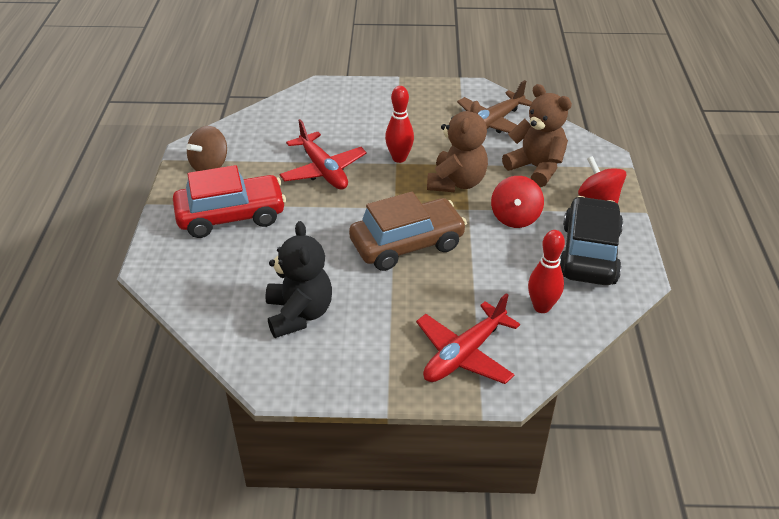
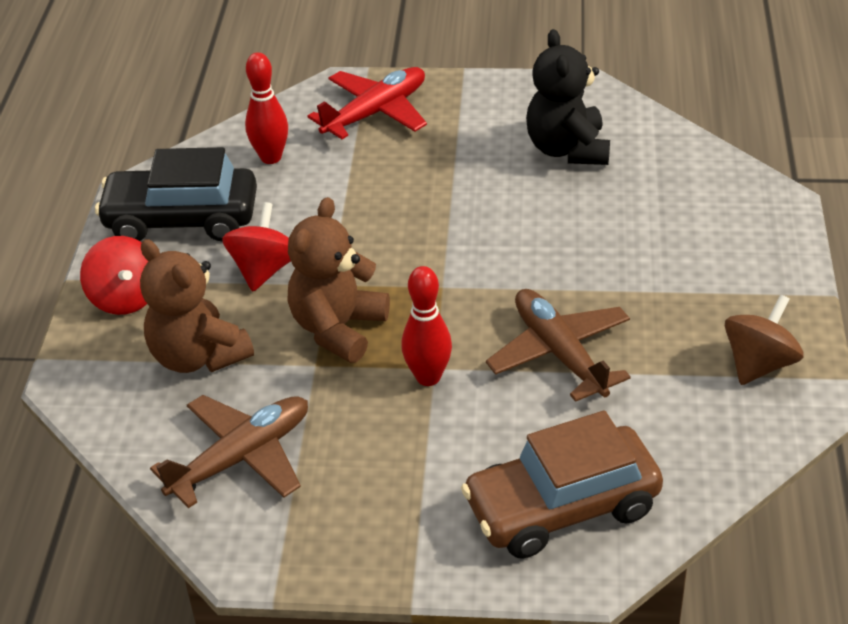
camera: 175 degrees left, 0 degrees up
red car [173,165,286,238] -> none
red plane [279,119,367,190] -> brown plane [486,289,631,402]
brown car [349,192,467,271] -> brown car moved to [461,411,663,559]
black car [560,196,623,285] -> black car turned 75 degrees clockwise [95,147,257,241]

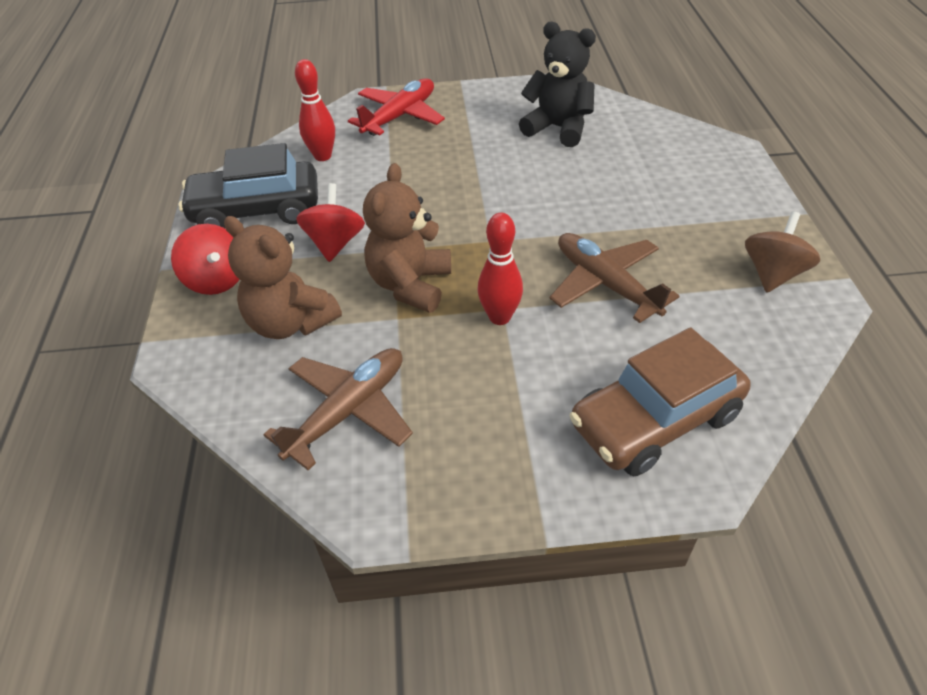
camera: 10 degrees left, 5 degrees up
black teddy bear [526,29,610,165] -> black teddy bear turned 135 degrees clockwise [519,21,596,147]

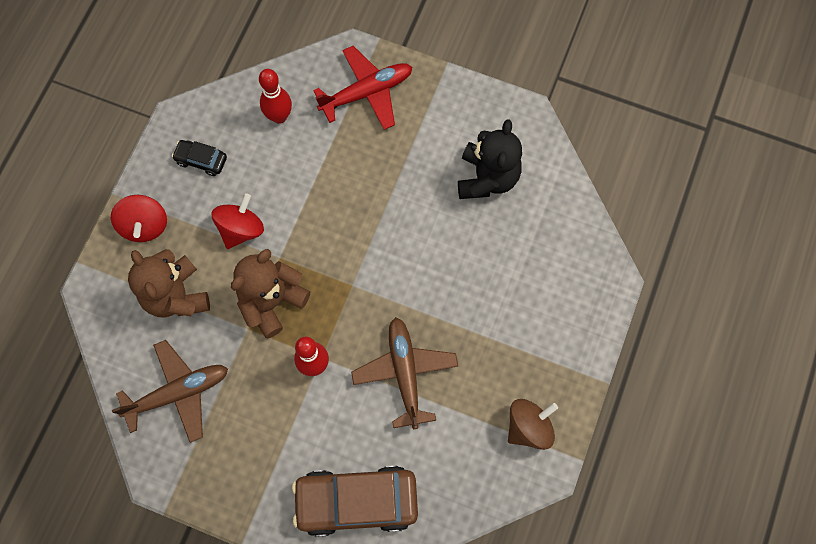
camera: 25 degrees right, 25 degrees up
black car [178,143,318,229] -> black car [172,140,227,176], size x0.47
black teddy bear [519,21,596,147] -> black teddy bear turned 45 degrees clockwise [458,119,522,199]

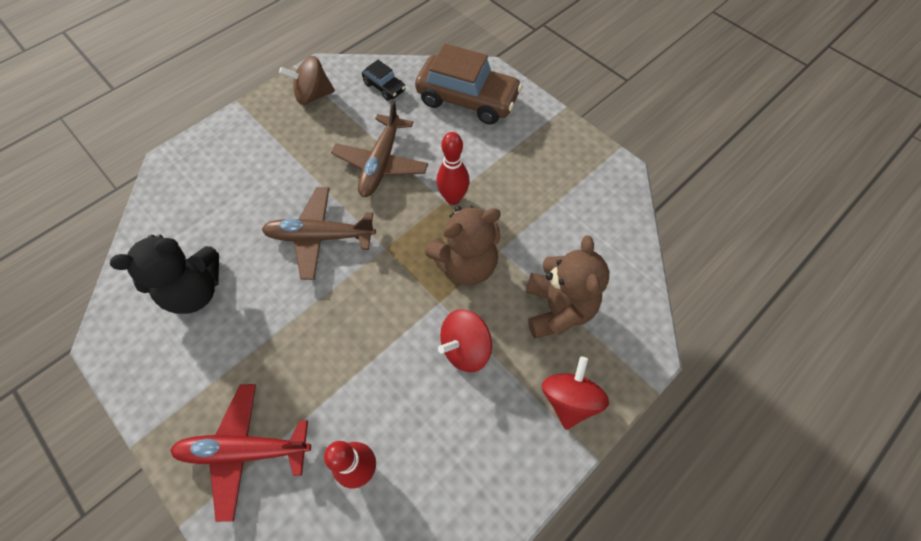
camera: 155 degrees left, 10 degrees down
brown plane [112,340,228,443] -> brown plane moved to [261,187,376,280]
black car [172,140,227,176] -> black car moved to [362,60,405,101]
black teddy bear [458,119,522,199] -> black teddy bear turned 150 degrees counterclockwise [110,234,219,314]

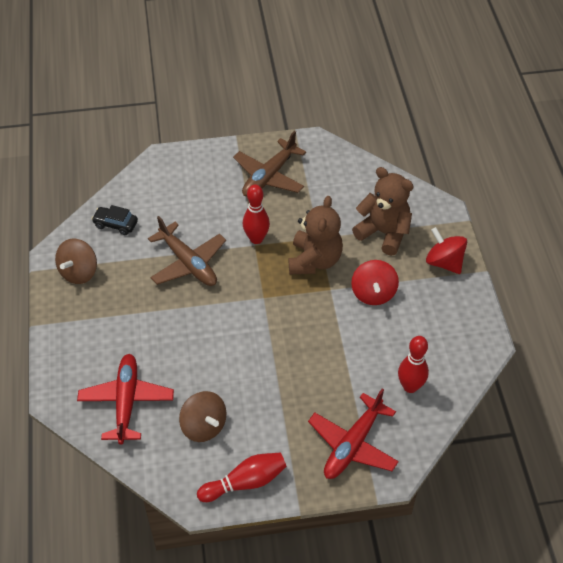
camera: 55 degrees left, 10 degrees down
black teddy bear [110,234,219,314] -> brown spinning top [179,391,226,442]
brown plane [261,187,376,280] -> brown plane moved to [233,131,306,197]
black car [362,60,405,101] -> black car turned 150 degrees counterclockwise [92,205,138,235]
brown car [415,44,523,125] -> none
none -> red plane [77,354,174,444]
none -> red bowling pin [197,452,287,502]

